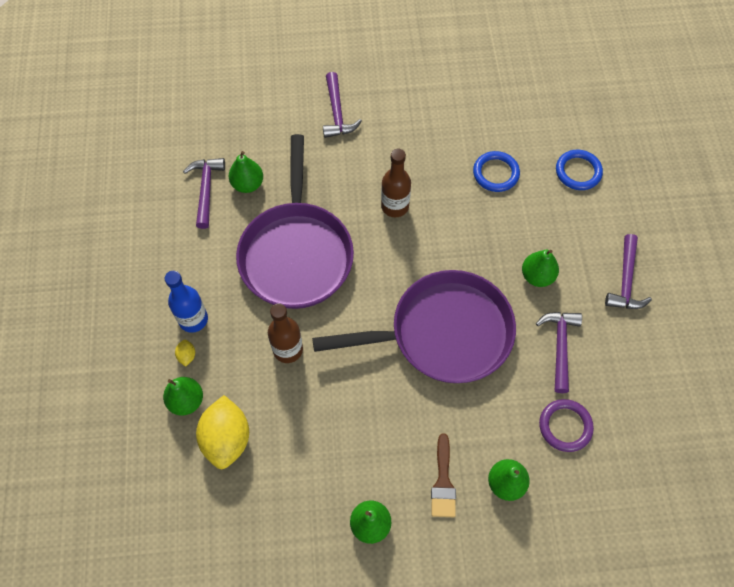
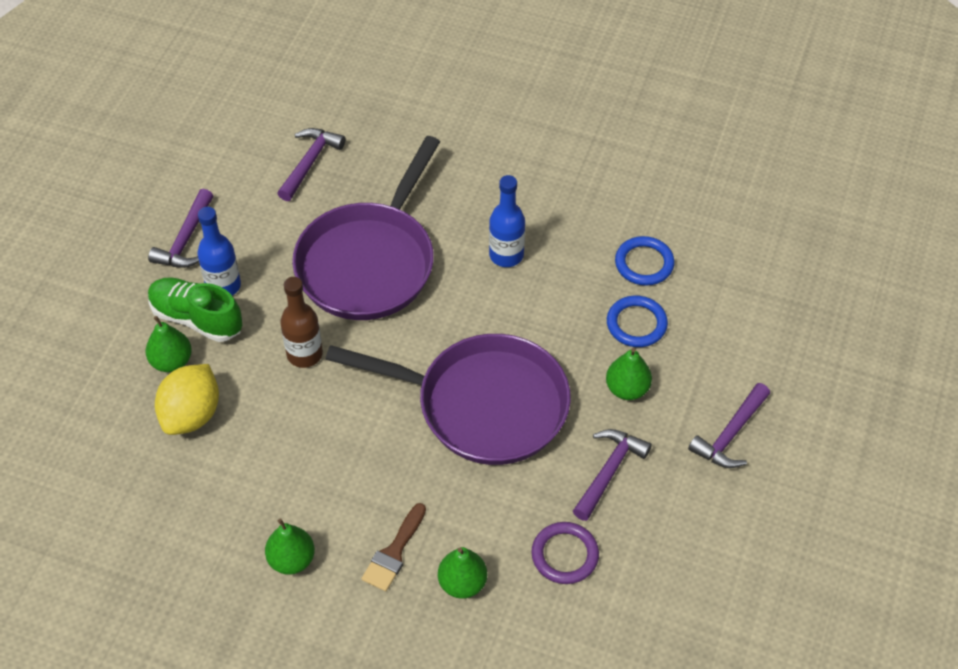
camera: 25 degrees right, 10 degrees down
yellow lemon [175,340,195,367] -> green shoe [148,277,242,342]
green pear [229,151,263,193] -> none
purple hammer [323,72,362,138] -> purple hammer moved to [148,189,213,268]
brown bottle [381,149,411,217] -> blue bottle [489,175,525,267]
blue ring [556,150,603,190] -> blue ring moved to [607,296,668,347]

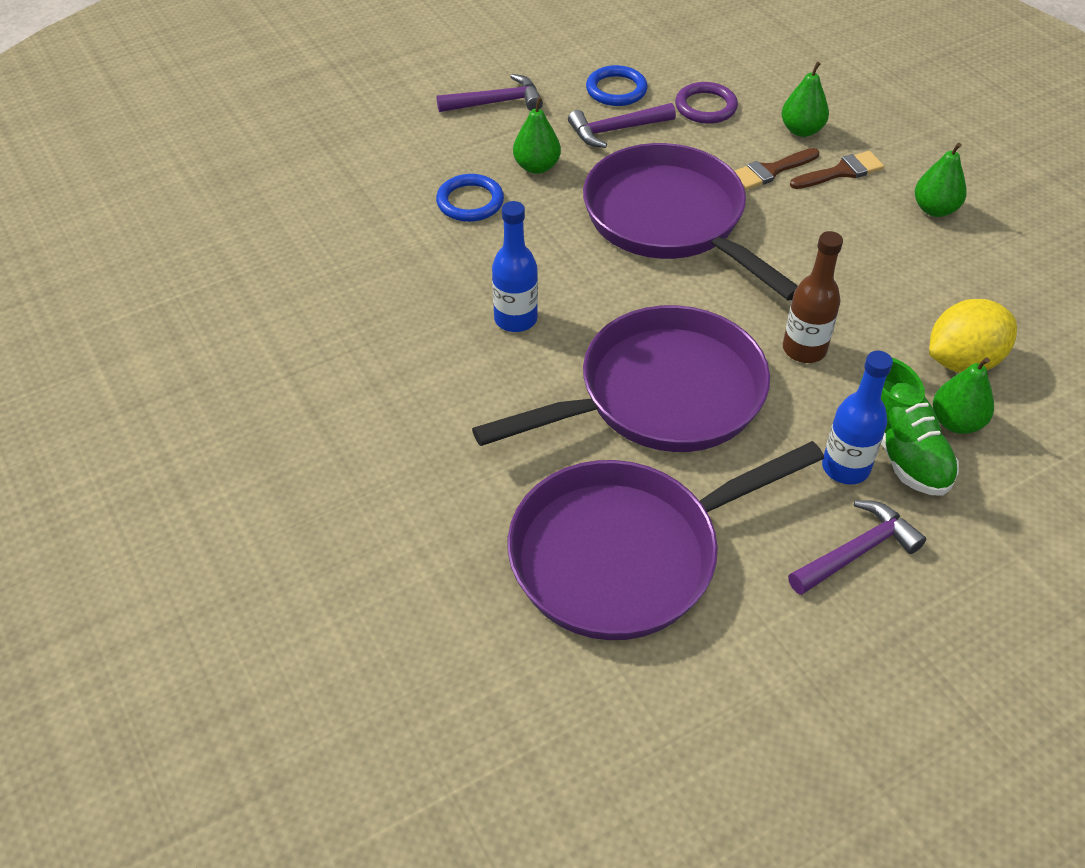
camera: 140 degrees left, 5 degrees down
purple hammer [277,128,346,201] -> purple pan [508,441,825,640]
blue ring [615,236,675,286] -> blue ring moved to [586,65,648,106]
none -> brown brush [735,148,819,190]

